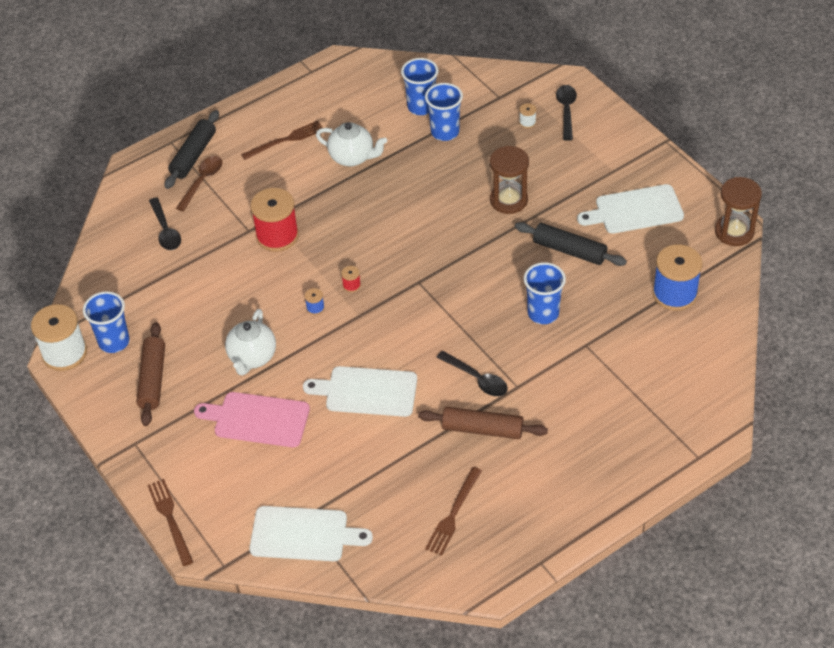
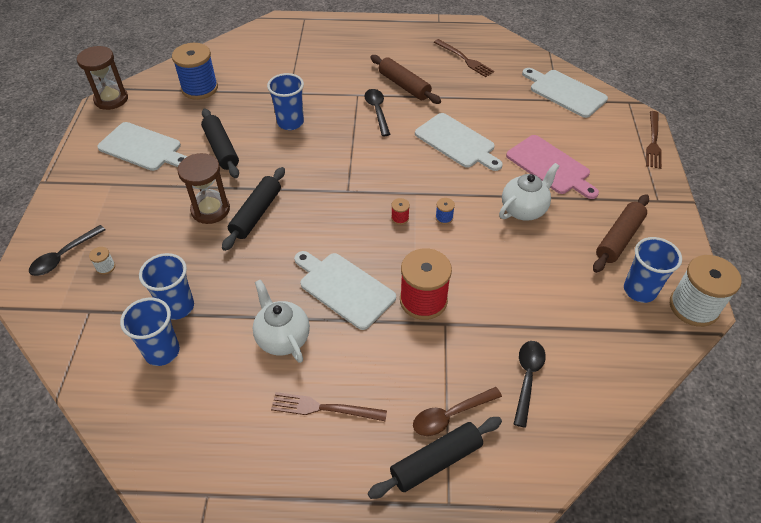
camera: 145 degrees left, 0 degrees up
brown fork [425,467,482,556] -> brown fork turned 75 degrees clockwise [434,39,494,77]
none -> black rolling pin [222,167,285,251]
none -> white cutting board [294,251,396,330]

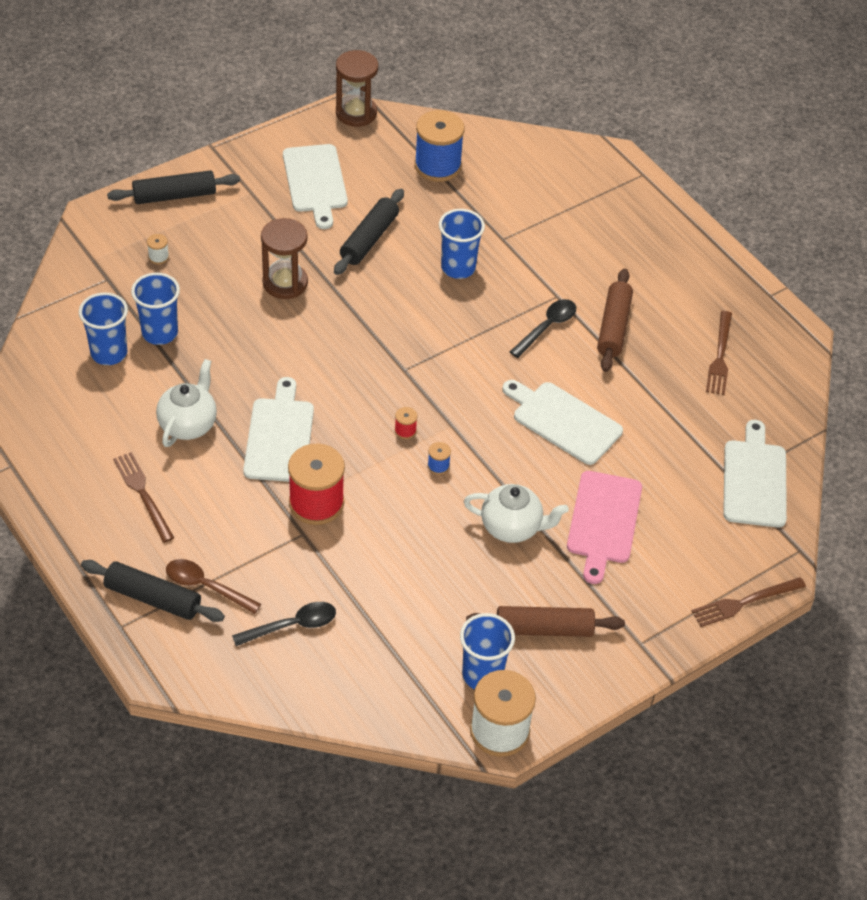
camera: 50 degrees right, 0 degrees up
black spoon [29,225,106,276] -> none
black rolling pin [222,167,285,251] -> black rolling pin moved to [107,170,240,204]
white cutting board [415,113,503,171] -> white cutting board turned 120 degrees clockwise [502,380,623,465]

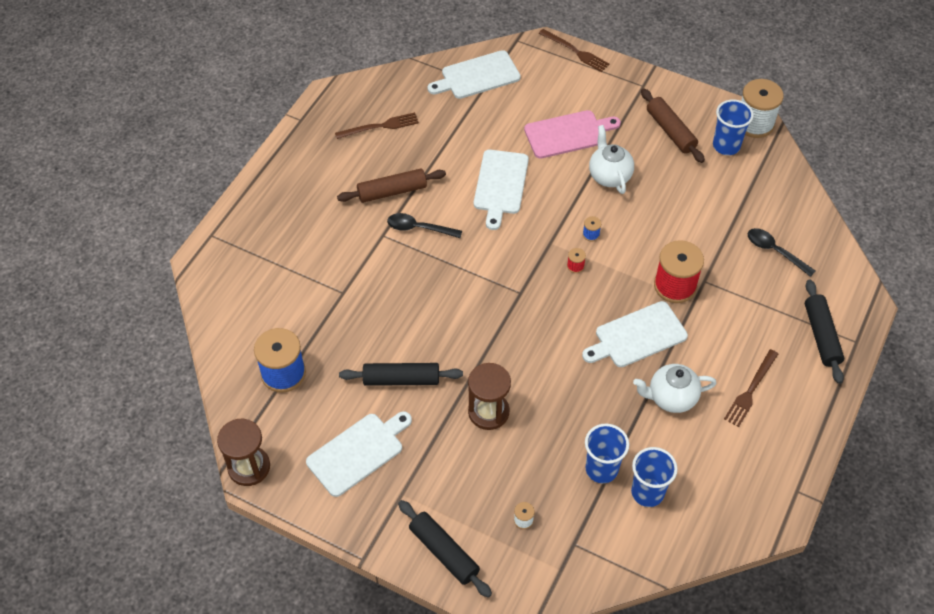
camera: 115 degrees left, 5 degrees up
brown spoon [166,559,261,614] -> none
blue cup [439,209,485,279] -> none

